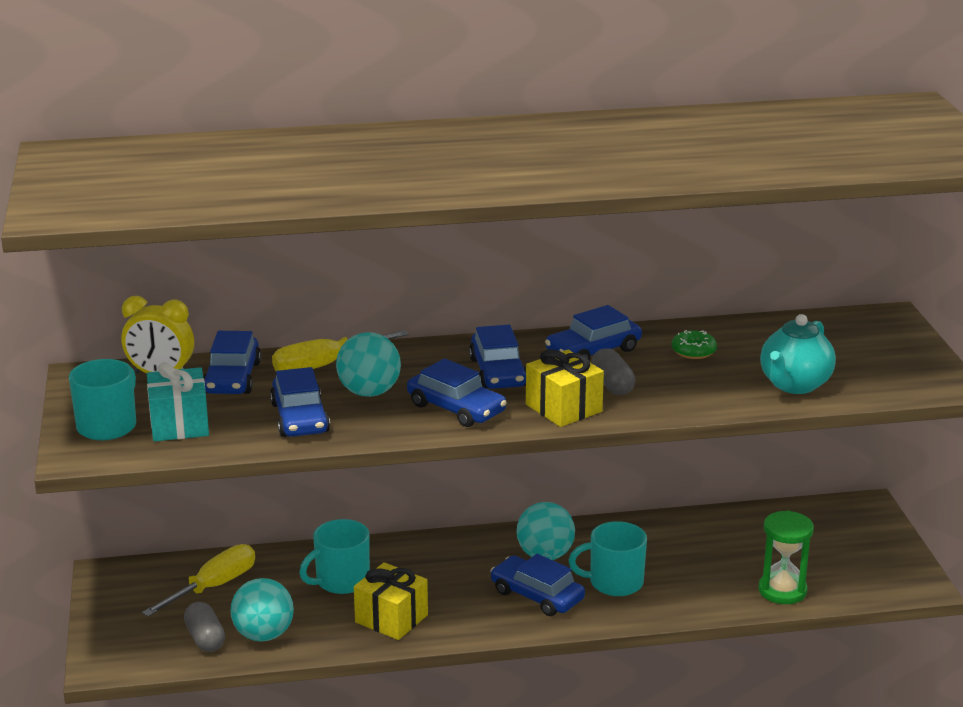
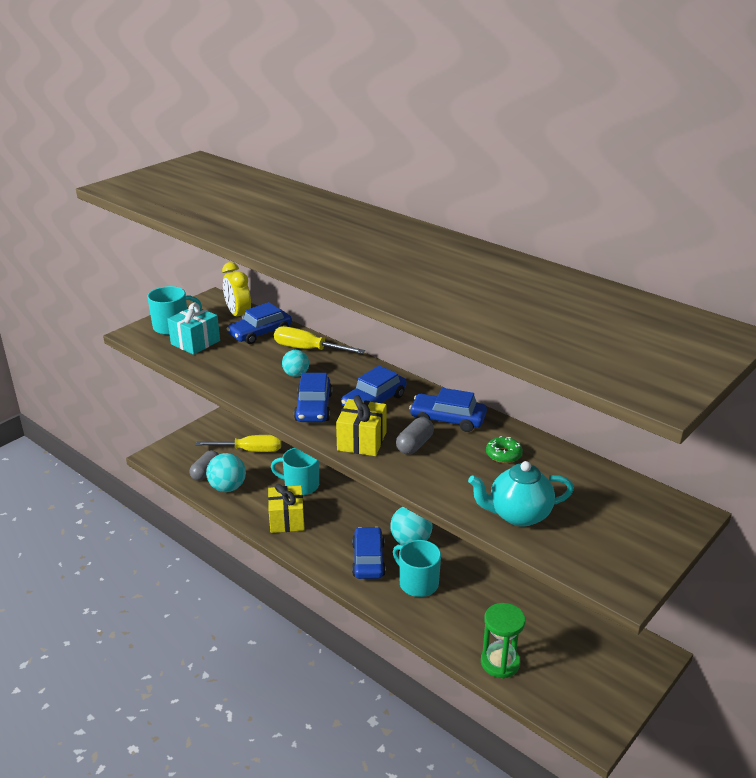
camera: 50 degrees right, 5 degrees up
blue car [270,367,330,437] -> none
turquoise ball [336,332,401,397] -> turquoise ball [282,350,309,377], size x0.63

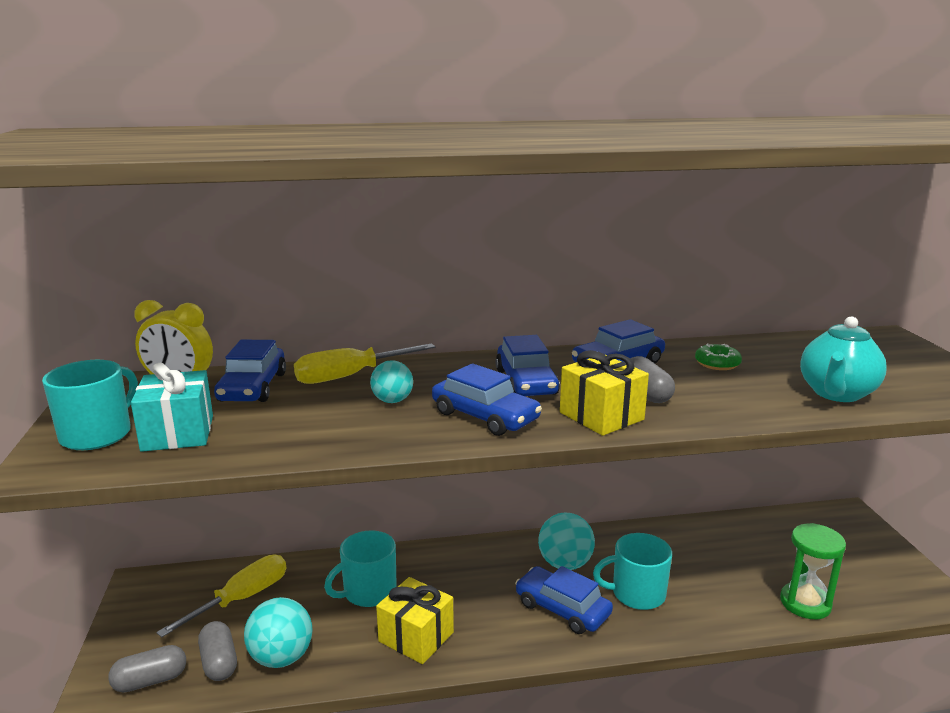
camera: 50 degrees left, 10 degrees down
none -> grey capsule [108,645,186,693]

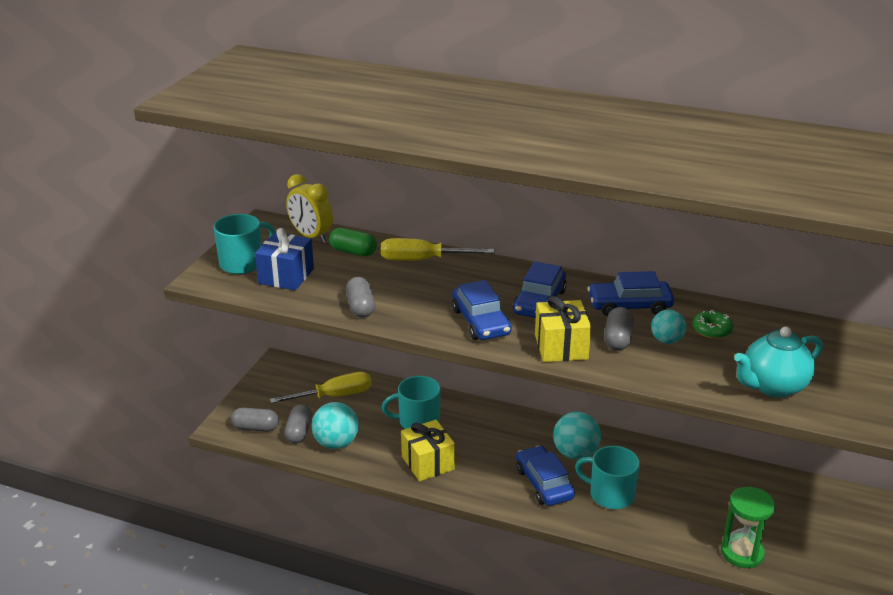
camera: 30 degrees right, 10 degrees up
turquoise gift [131,363,213,452] -> blue gift [255,228,314,290]
blue car [214,340,286,402] -> green capsule [329,228,377,256]
turquoise ball [370,360,413,403] -> turquoise ball moved to [651,309,686,344]
none -> grey capsule [346,277,375,318]

